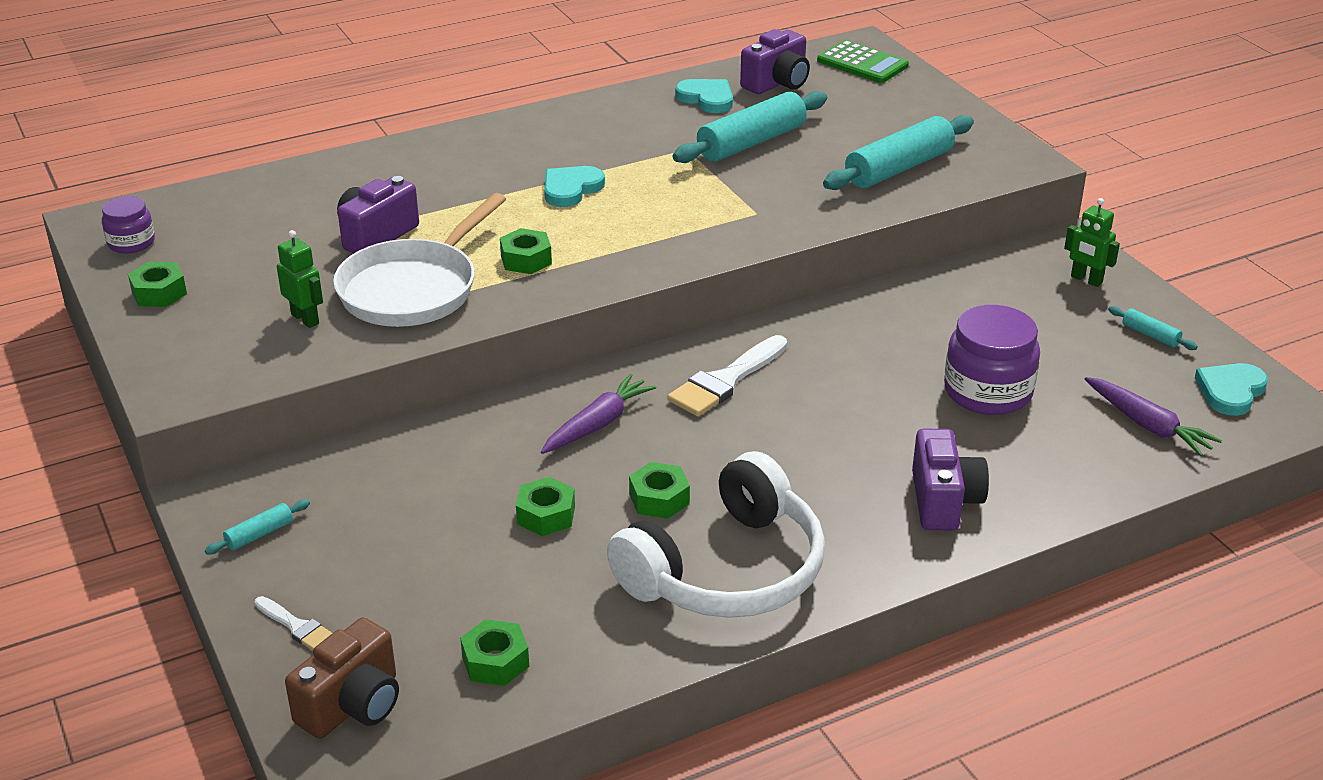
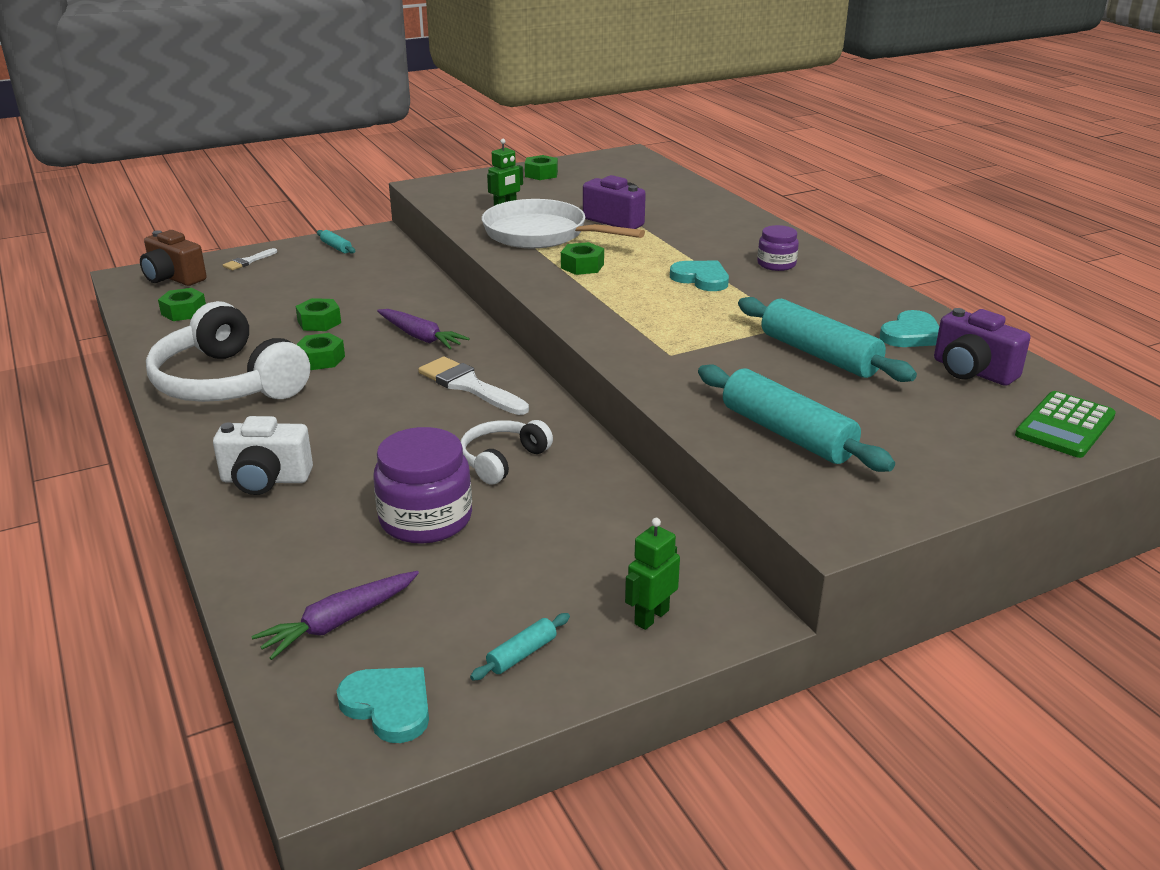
camera: 90 degrees right, 5 degrees down
purple jar [102,196,155,254] -> purple jar moved to [757,225,799,271]
purple camera [912,429,989,530] -> white camera [213,416,313,495]
none -> white headphones [461,420,553,484]

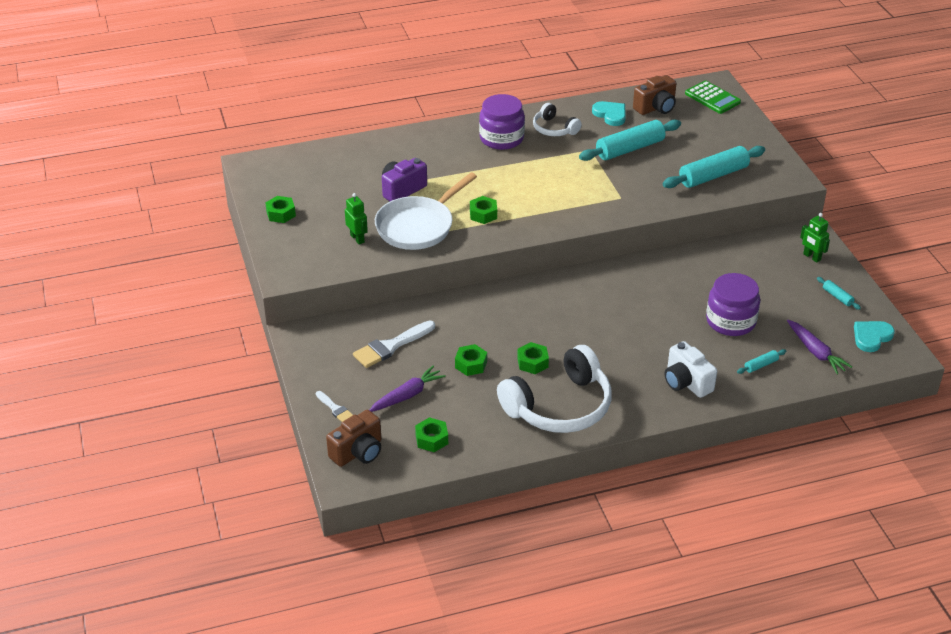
camera: 80 degrees left, 10 degrees up
white camera [213,416,313,495] -> white camera turned 135 degrees clockwise [665,341,717,398]
turquoise rolling pin [317,230,356,254] -> turquoise rolling pin moved to [737,349,786,374]
purple carrot [377,309,470,349] -> purple carrot moved to [370,366,446,412]
white brush [418,357,529,415] -> white brush moved to [353,321,435,368]
white headphones [461,420,553,484] -> white headphones moved to [533,103,582,136]
turquoise heart [670,261,729,291] -> none
purple jar [757,225,799,271] -> purple jar [479,94,525,150], size x1.77
purple camera [934,308,1030,386] -> brown camera [633,75,677,115]

